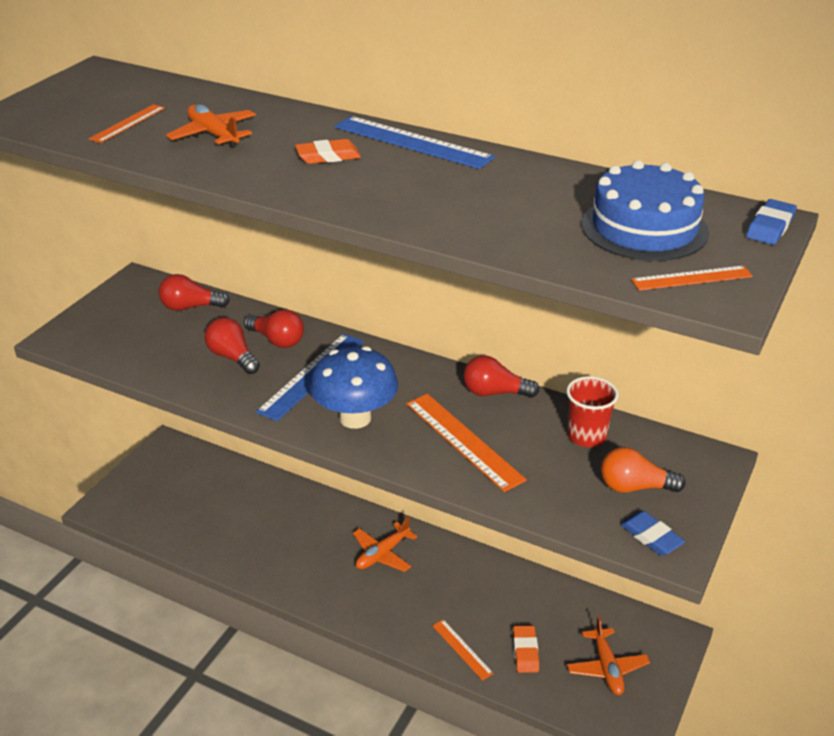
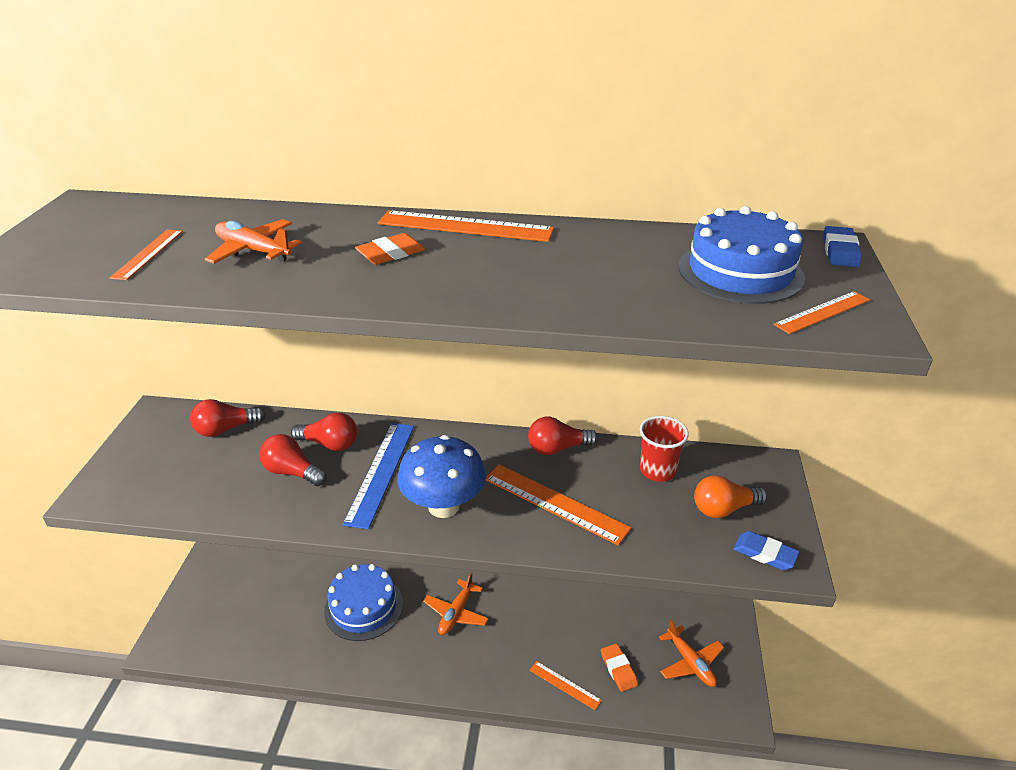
camera: 20 degrees left, 0 degrees up
blue ruler [334,116,495,169] -> orange ruler [378,210,554,242]
none -> blue cake [324,564,403,641]

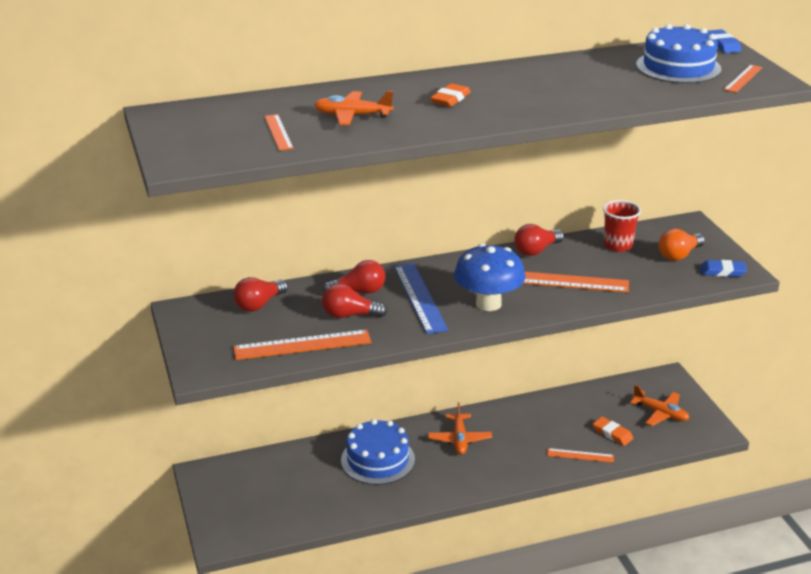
camera: 25 degrees left, 5 degrees down
orange ruler [378,210,554,242] -> orange ruler moved to [233,330,371,360]

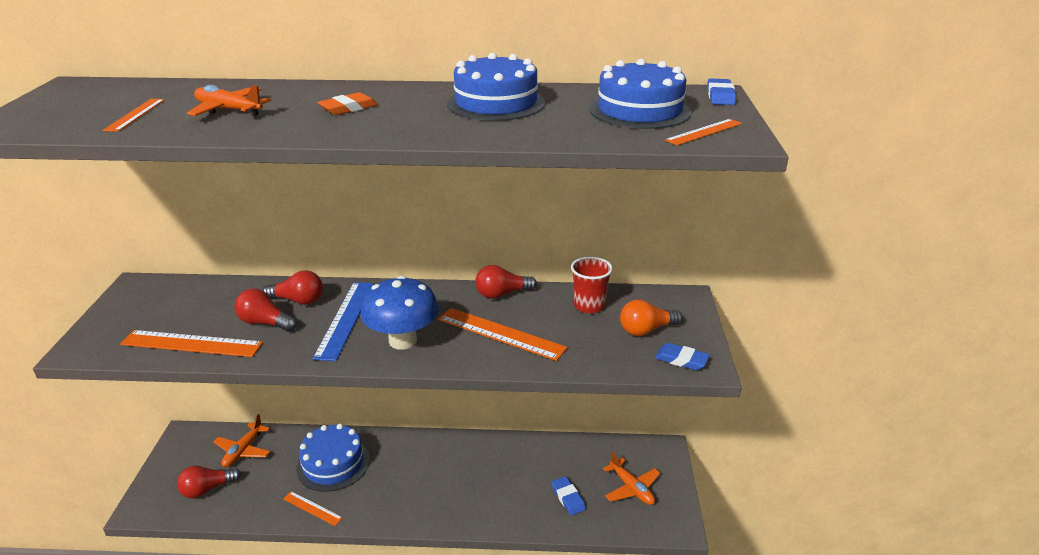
camera: 20 degrees right, 0 degrees up
red light bulb [233,277,288,312] -> red light bulb moved to [177,466,241,498]
orange plane [428,402,492,455] -> orange plane moved to [214,414,270,467]
orange ruler [547,448,614,463] -> orange ruler moved to [283,491,343,526]
orange eraser [593,417,634,446] -> blue eraser [551,476,586,515]
none -> blue cake [447,53,545,121]

